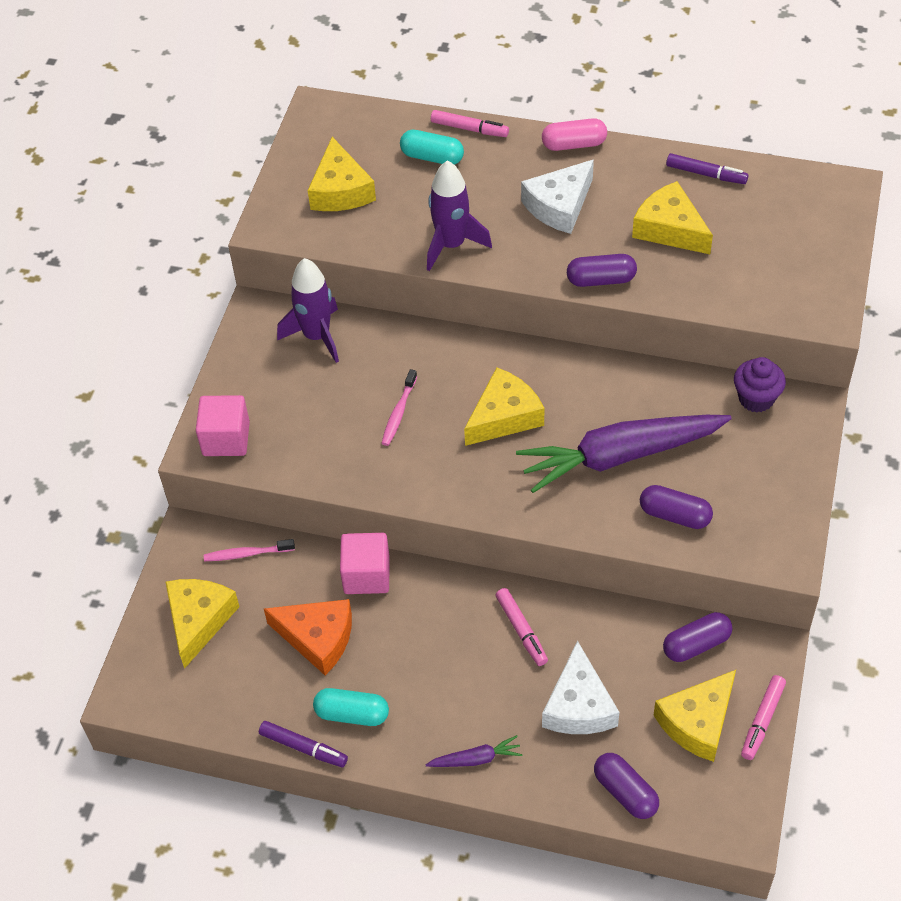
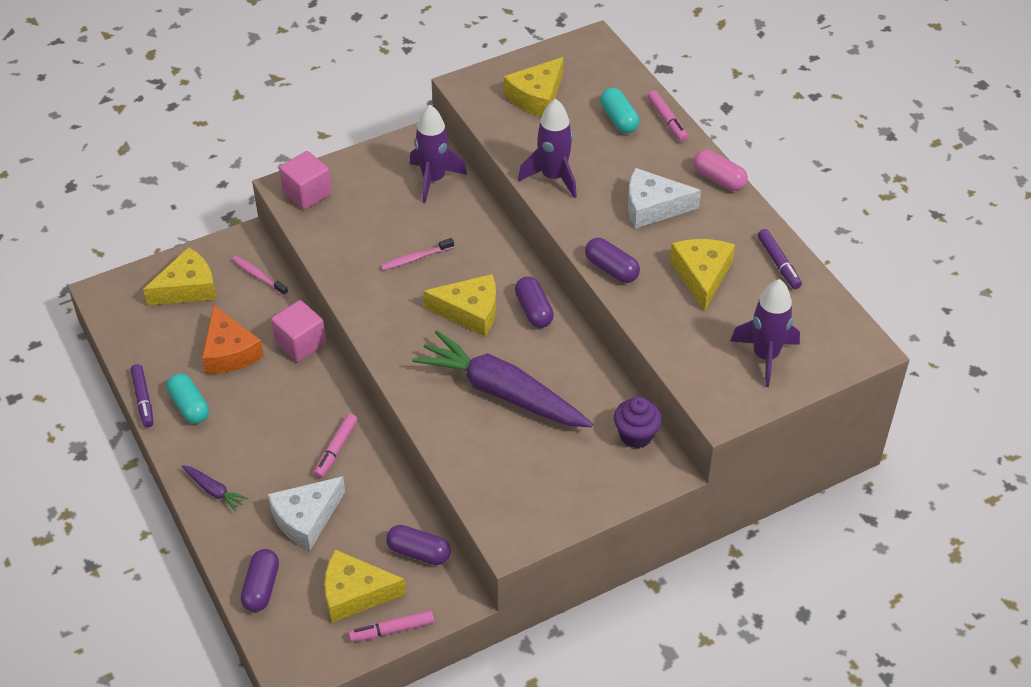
camera: 45 degrees right, 5 degrees down
purple capsule [640,485,713,529] -> purple capsule moved to [515,276,554,328]
none -> purple rocket [730,279,800,387]

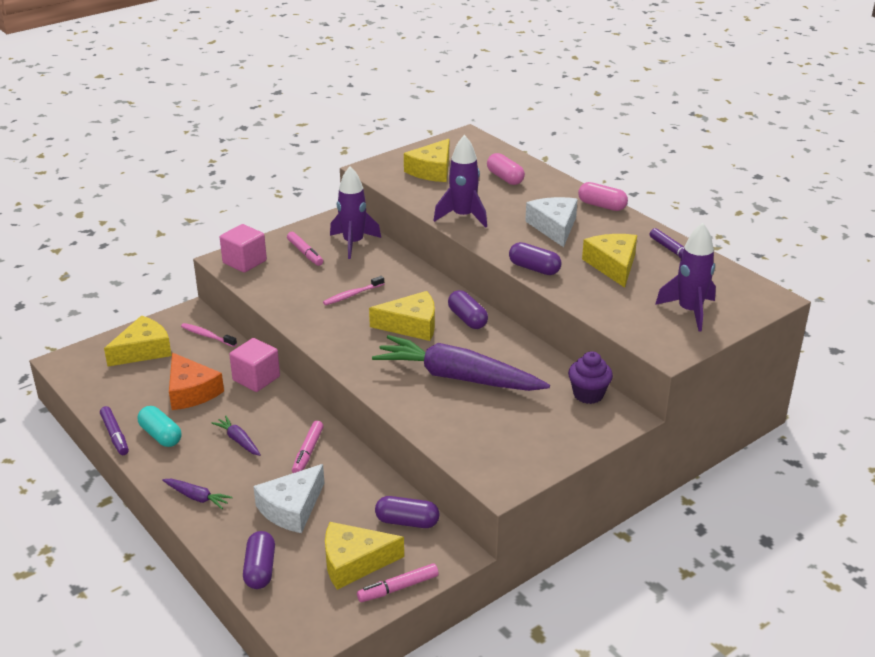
camera: 10 degrees left, 15 degrees down
turquoise capsule [600,88,639,133] -> pink capsule [487,153,525,185]
white cheese [628,168,701,229] -> white cheese turned 90 degrees clockwise [525,197,578,247]
pink marker [647,90,688,142] -> pink marker moved to [287,232,323,266]
none -> purple carrot [212,416,261,456]

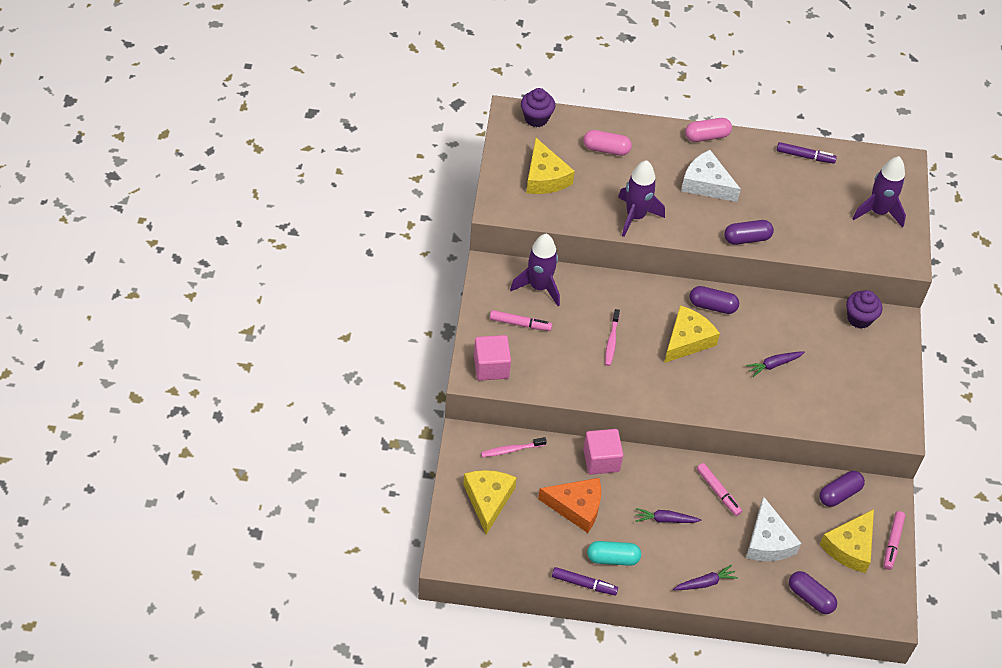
camera: 50 degrees left, 20 degrees up
purple carrot [372,335,550,391] -> purple carrot [746,351,805,377], size x0.41
yellow cheese [582,234,637,288] -> none
none -> purple cupcake [521,88,555,127]

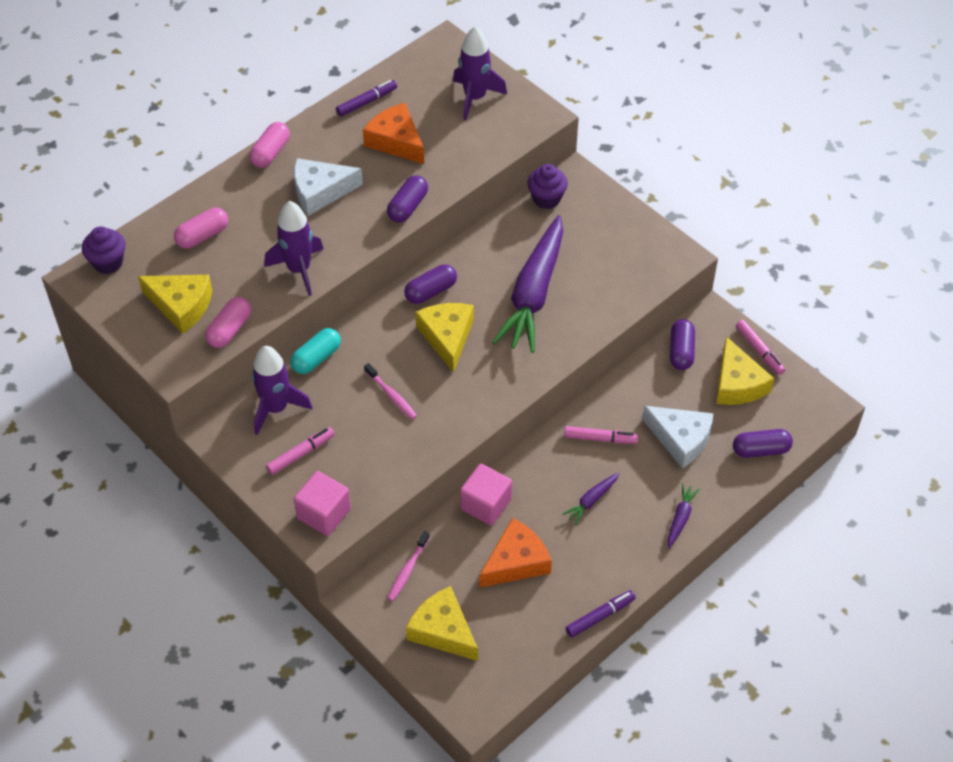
camera: 45 degrees left, 0 degrees up
turquoise capsule [587,541,641,566] -> turquoise capsule moved to [290,328,341,374]
purple carrot [746,351,805,377] -> purple carrot [492,215,563,353], size x2.43
none -> pink capsule [205,297,251,348]
none -> orange cheese [363,103,424,164]

